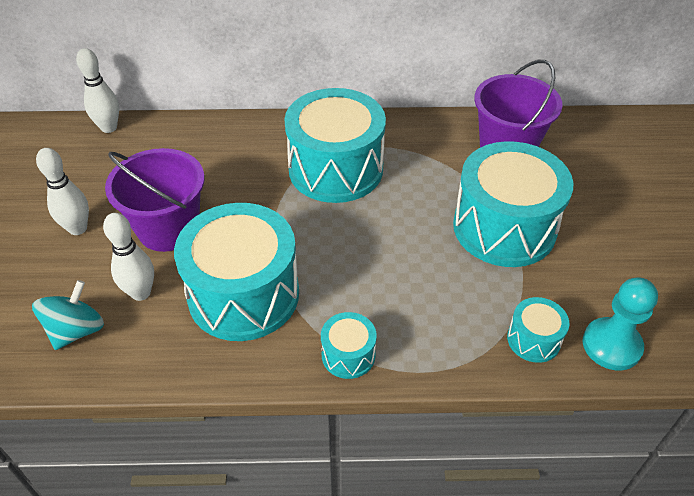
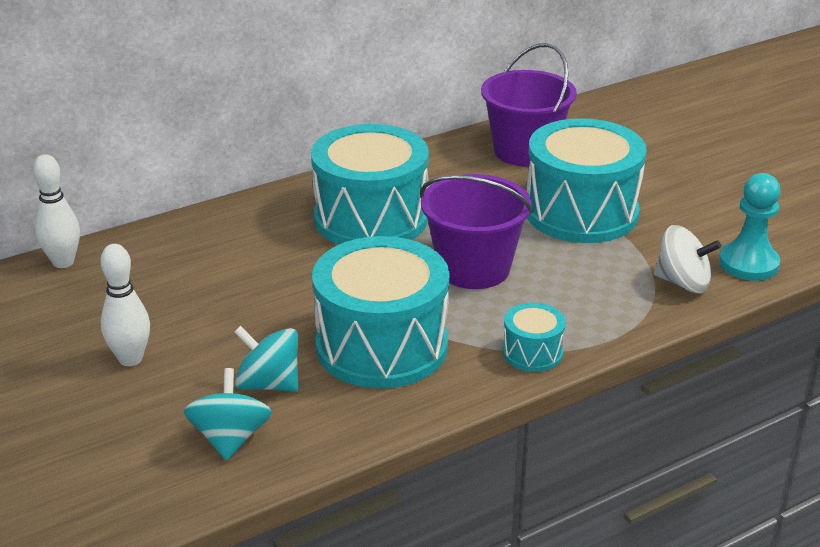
camera: 30 degrees left, 15 degrees down
white bowling pin [103,213,154,301] -> turquoise spinning top [234,326,299,392]
purple bucket [105,148,205,252] -> purple bucket moved to [420,174,533,289]
turquoise drum [507,297,569,363] -> white spinning top [654,225,721,293]

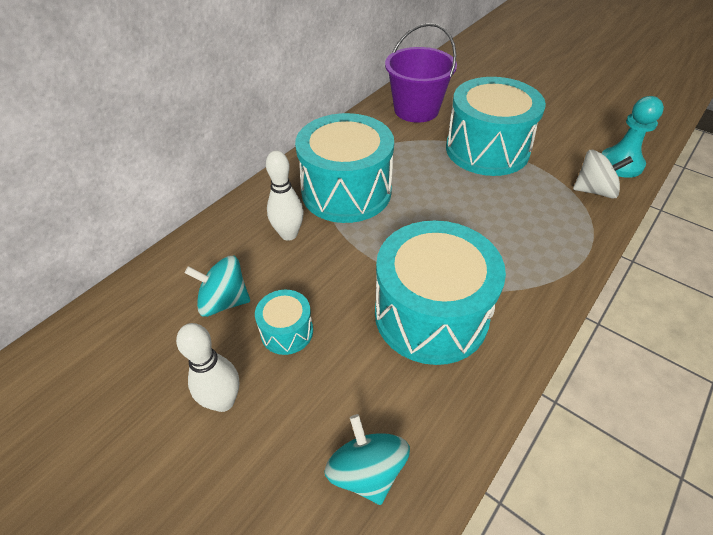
camera: 20 degrees left, 15 degrees up
white bowling pin [33,154,80,268] -> white bowling pin moved to [266,150,304,241]
turquoise spinning top [234,326,299,392] -> turquoise spinning top moved to [185,256,250,317]
purple bucket [420,174,533,289] -> none
turquoise drum [503,303,566,372] -> turquoise drum moved to [255,290,313,355]

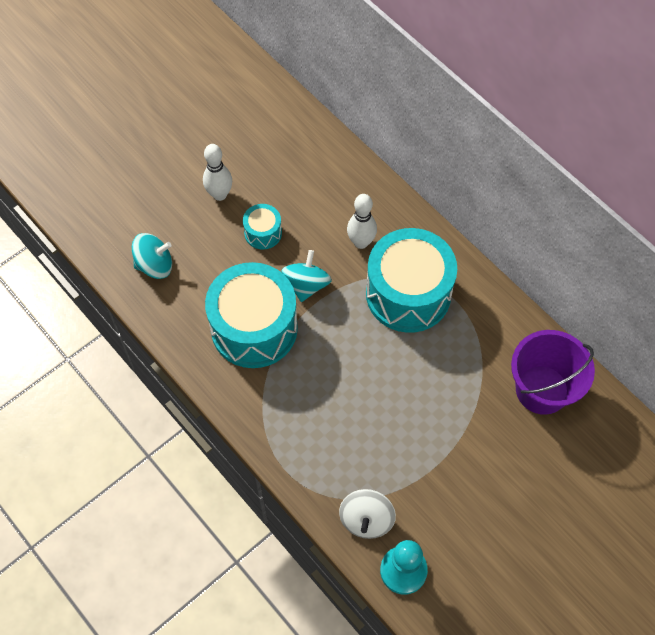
camera: 100 degrees right, 15 degrees up
turquoise spinning top [185,256,250,317] -> turquoise spinning top moved to [281,250,332,302]
turquoise drum [446,77,546,176] -> none

